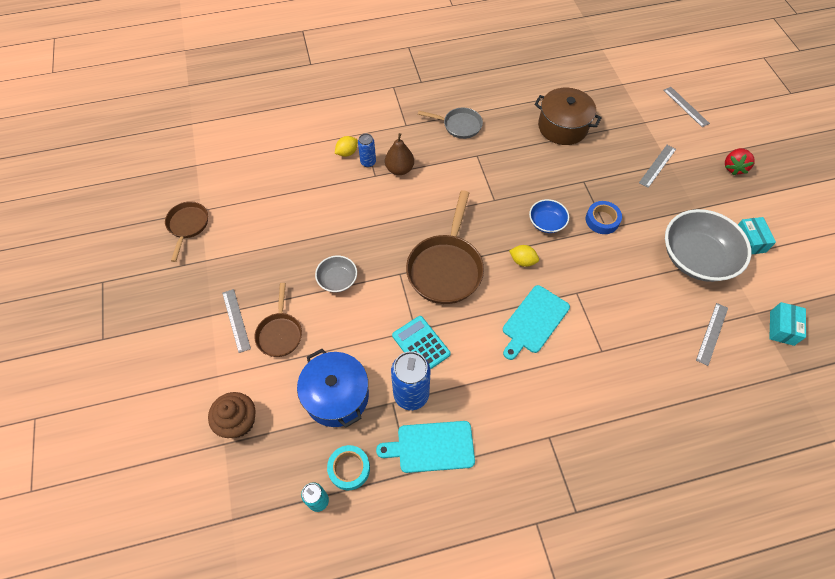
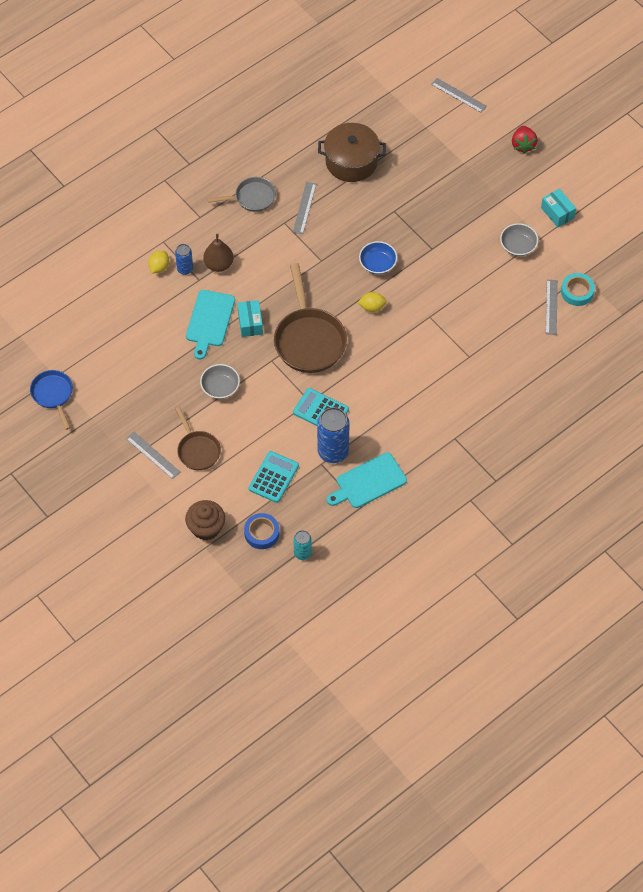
camera: 25 degrees left, 0 degrees up
brown pan [165,201,208,262] -> blue pan [30,370,73,430]
blue pot [297,349,369,428] -> turquoise calculator [248,451,299,503]
turquoise tape [327,445,370,490] -> turquoise tape moved to [561,273,595,306]
turquoise cutting board [503,285,570,360] -> turquoise cutting board moved to [186,290,235,359]
blue tape [586,201,622,234] -> blue tape moved to [244,513,279,549]
grey ruler [639,145,676,188] -> grey ruler moved to [293,182,316,234]
grey bowl [665,209,751,282] -> grey bowl [500,223,538,256], size x0.50
turquoise box [769,302,806,346] -> turquoise box moved to [237,300,263,337]

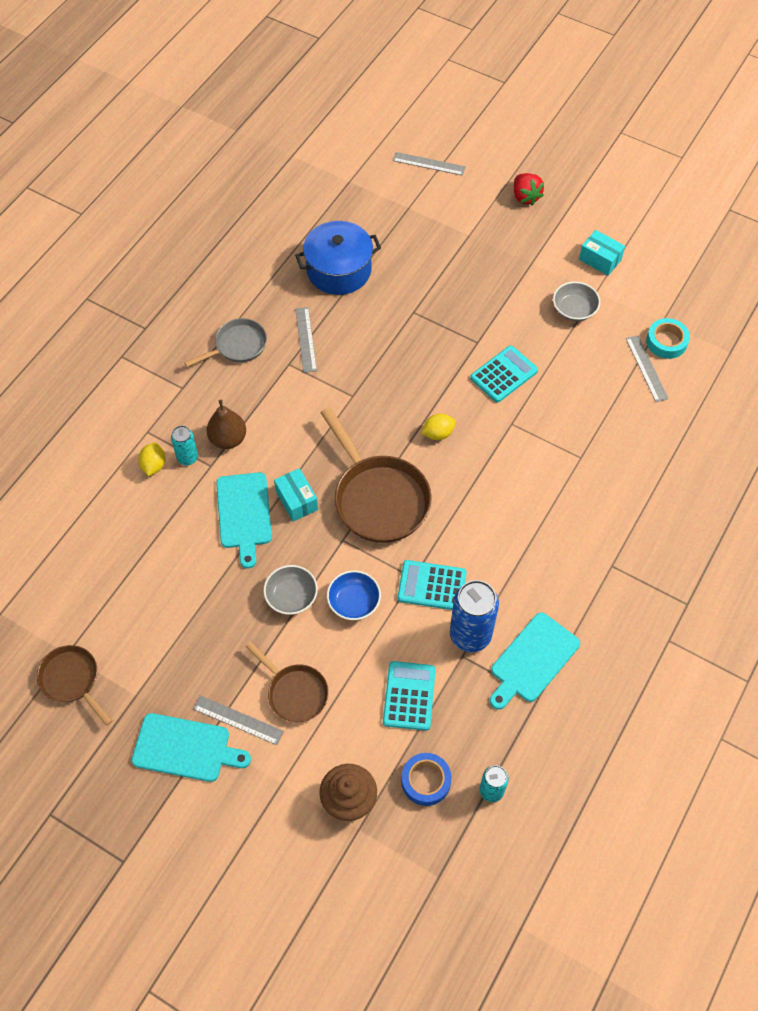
camera: 20 degrees left, 0 degrees up
blue pan [30,370,73,430] -> brown pan [37,645,113,726]
blue can [175,244,193,275] -> turquoise can [171,425,198,465]
brown pot [318,123,386,182] -> blue pot [295,221,381,295]
blue bowl [359,241,397,274] -> blue bowl moved to [327,570,381,620]
none -> turquoise cutting board [132,713,251,782]
none -> turquoise calculator [470,345,538,403]

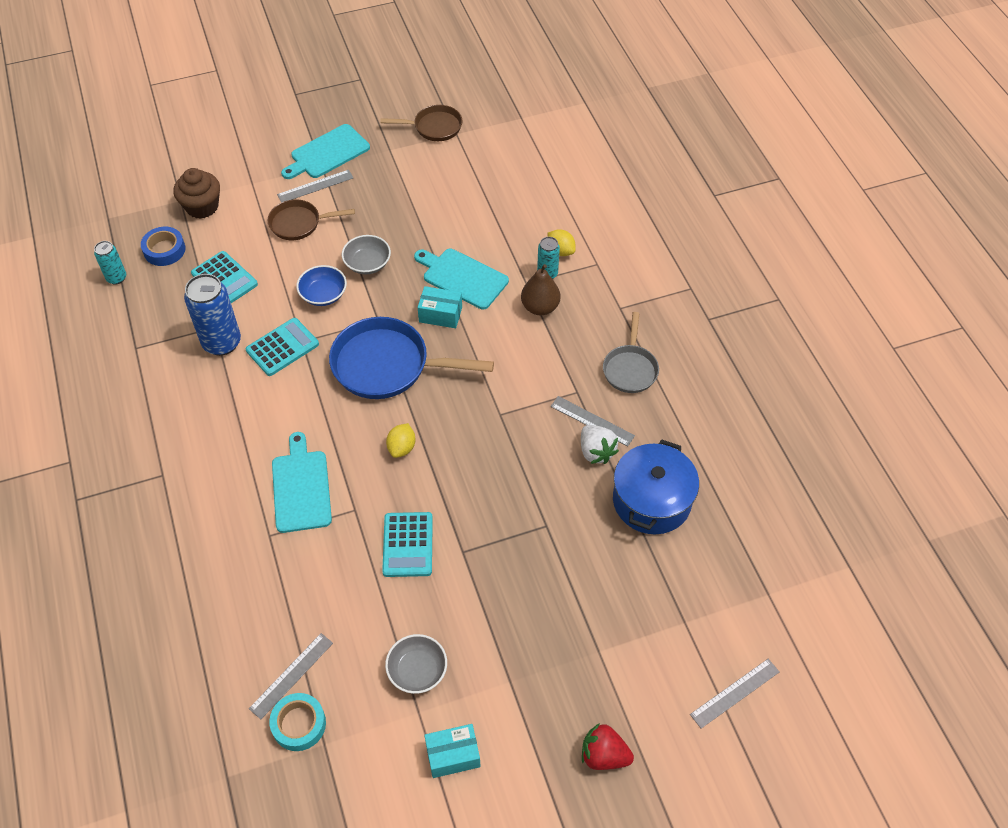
camera: 130 degrees right, 5 degrees down
brown pan [320,407,432,543] -> blue pan [329,317,494,399]
turquoise cutting board [490,612,580,710] -> turquoise cutting board moved to [272,432,332,533]
grey ruler [626,335,669,402] -> grey ruler turned 75 degrees counterclockwise [249,633,333,719]
none -> white strawberry [581,425,619,464]

